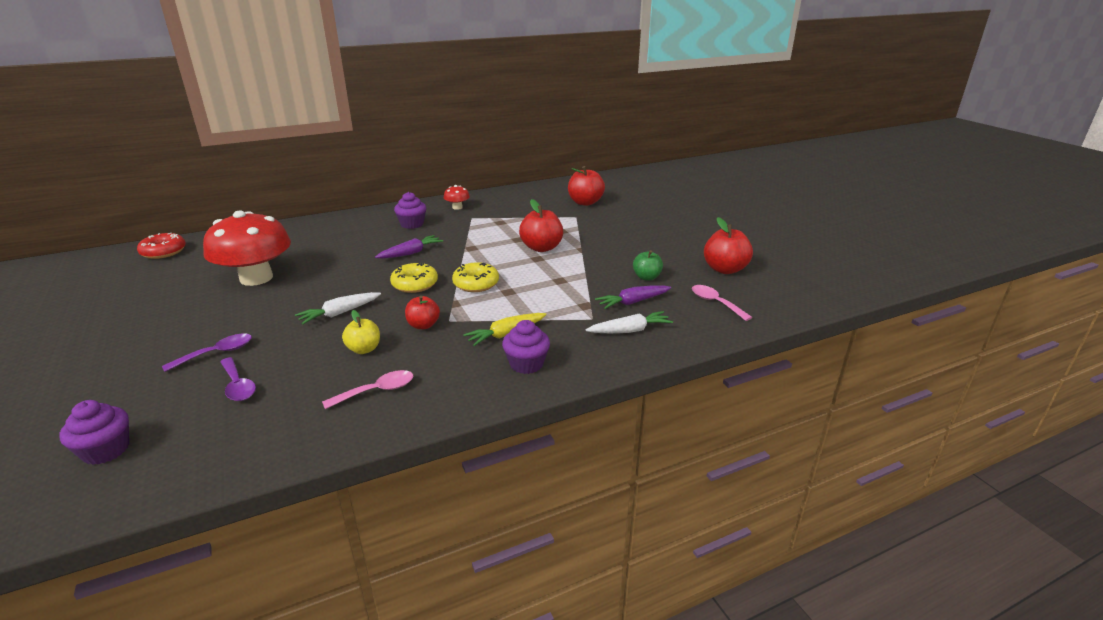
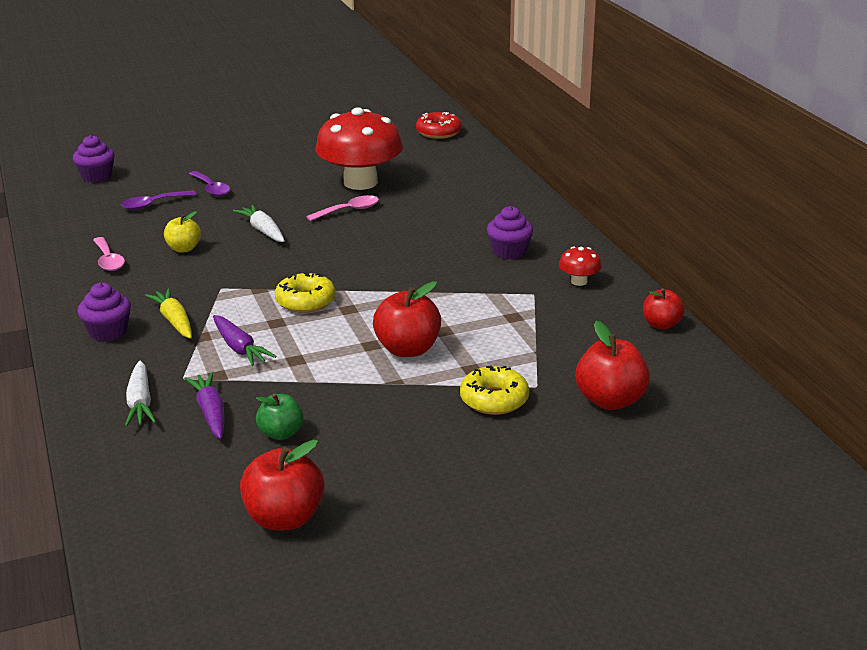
camera: 95 degrees right, 0 degrees up
purple carrot [375,235,443,259] -> purple carrot moved to [213,315,277,366]
yellow donut [390,263,438,293] -> yellow donut moved to [460,365,529,415]
red apple [405,296,440,329] -> red apple moved to [643,288,685,330]
pink spoon [692,285,752,321] -> pink spoon moved to [306,195,379,221]

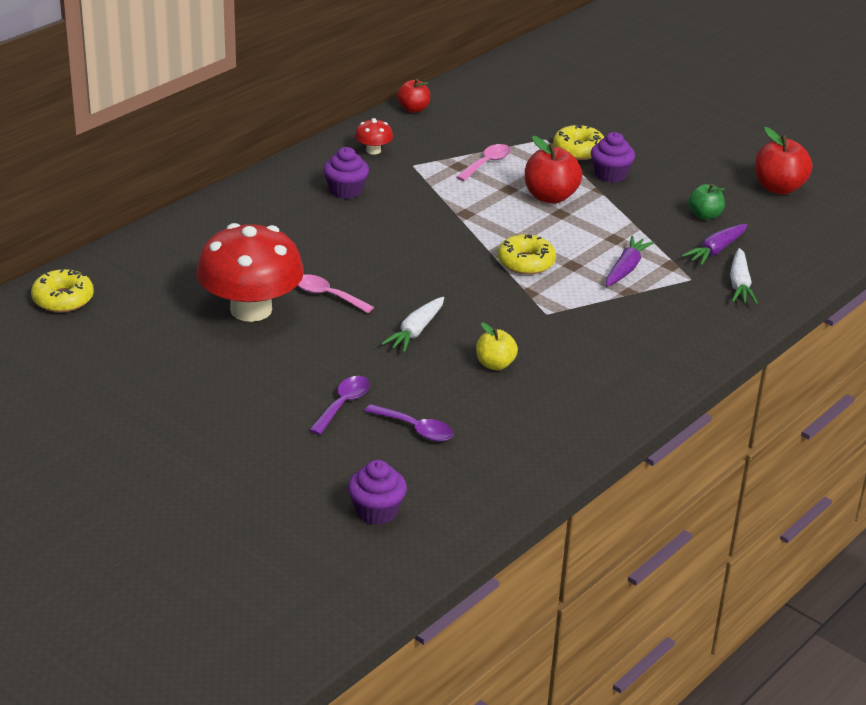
camera: 120 degrees left, 5 degrees up
purple cupcake [78,283,131,342] -> purple cupcake moved to [591,132,635,183]
pink spoon [93,237,125,271] -> pink spoon moved to [456,144,511,181]
white carrot [125,361,156,427] -> white carrot turned 135 degrees clockwise [730,248,758,304]
yellow carrot [145,288,192,339] -> none
red donut [416,112,462,139] -> yellow donut [31,269,94,312]
red apple [575,321,650,410] -> none

